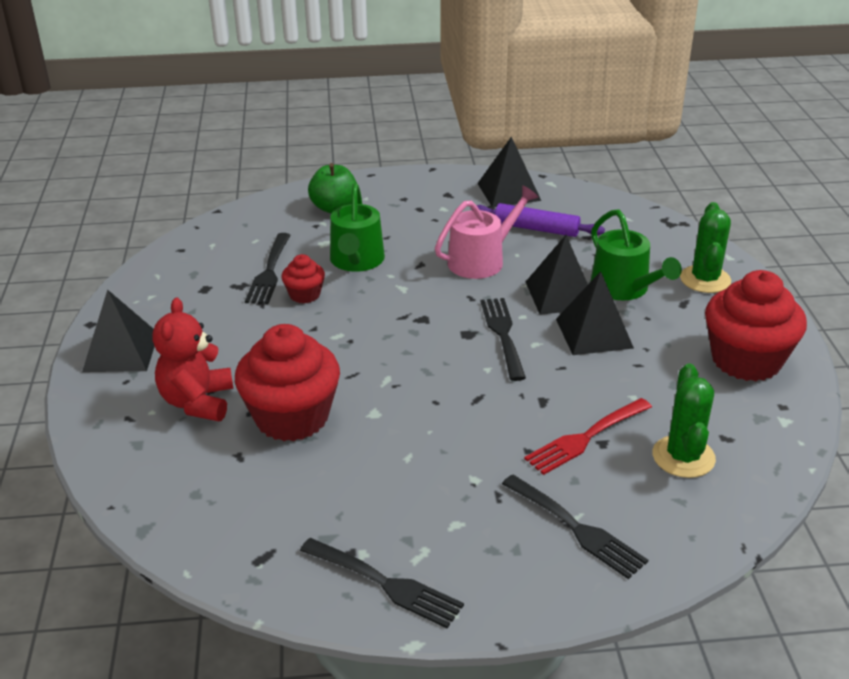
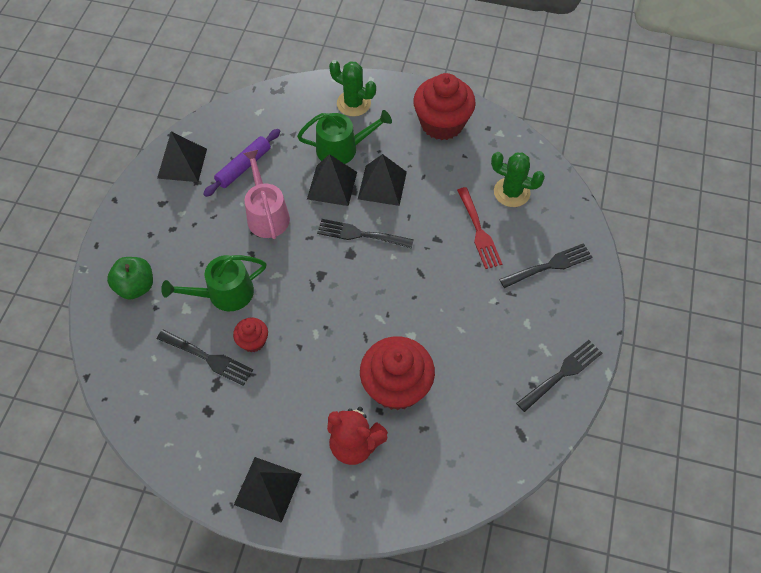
camera: 70 degrees left, 25 degrees up
green watering can [330,183,385,272] -> green watering can turned 135 degrees clockwise [161,255,266,312]

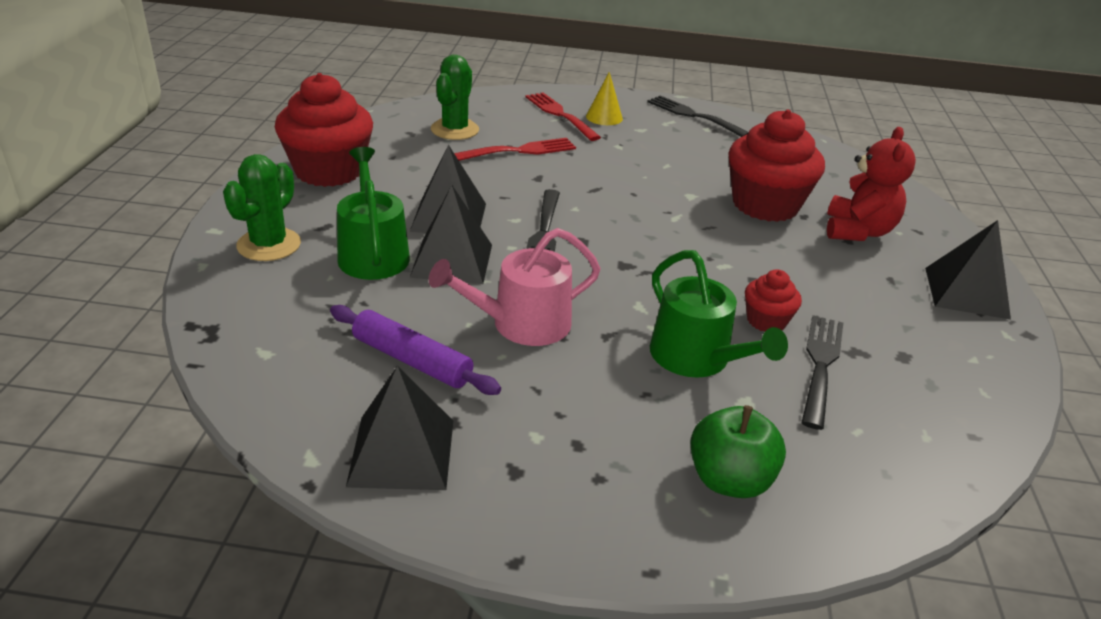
camera: 100 degrees left, 25 degrees down
black fork [499,243,593,288] -> red fork [526,92,601,141]
none -> yellow cone [586,72,623,125]

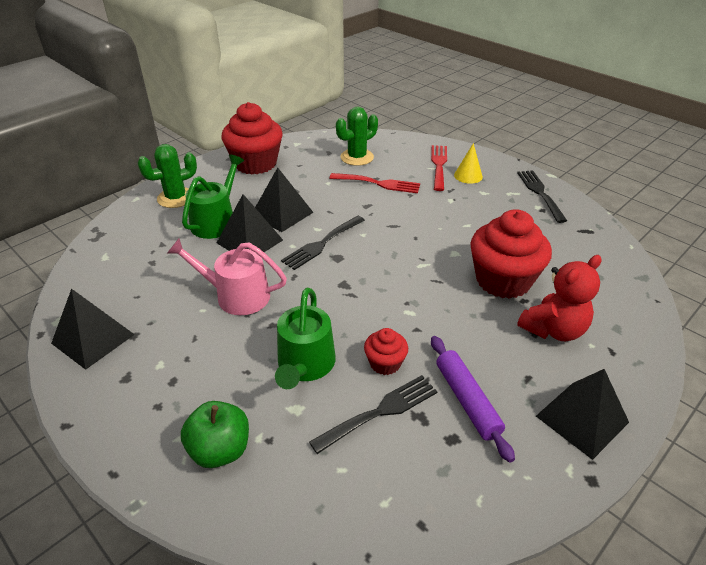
camera: 40 degrees right, 5 degrees up
purple rolling pin [330,305,501,395] -> purple rolling pin moved to [431,336,515,462]

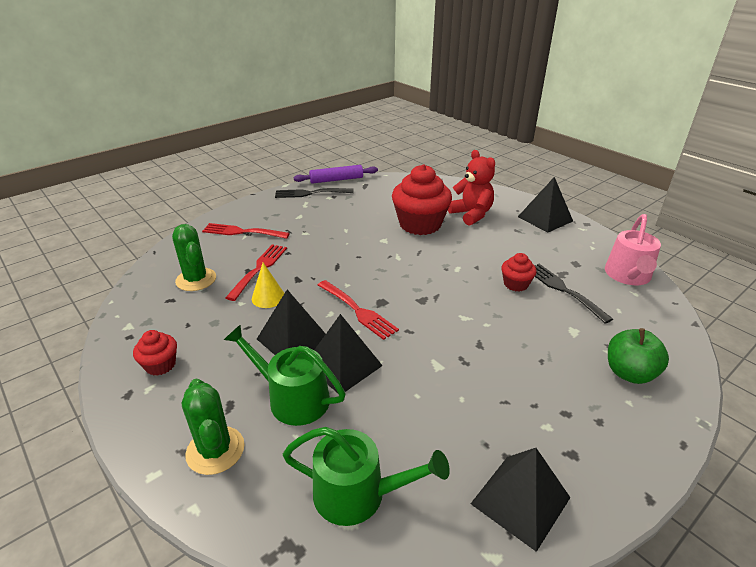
camera: 85 degrees left, 5 degrees down
pink watering can [167,238,287,315] -> pink watering can moved to [605,214,661,285]
red cupcake [222,102,283,174] -> red cupcake [133,330,177,376], size x0.49
green watering can [275,288,336,389] -> green watering can moved to [283,427,450,526]
black fork [281,216,365,270] -> red fork [318,280,399,340]
purple rolling pin [431,336,515,462] -> purple rolling pin moved to [294,165,378,184]
yellow cone [454,143,483,184] -> yellow cone moved to [252,263,284,308]

